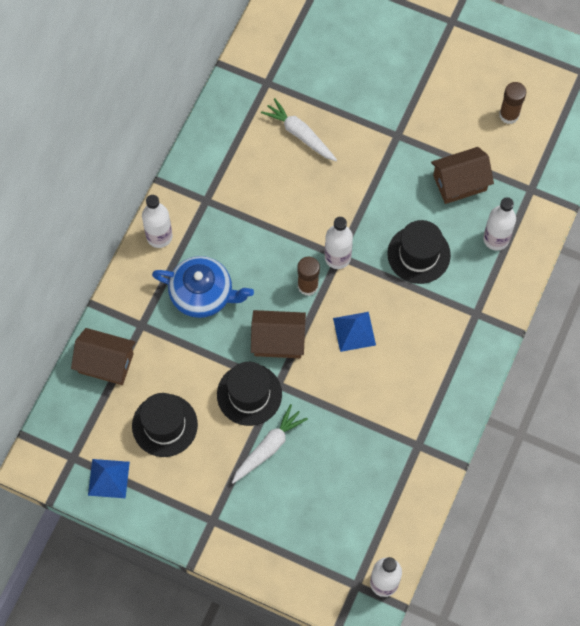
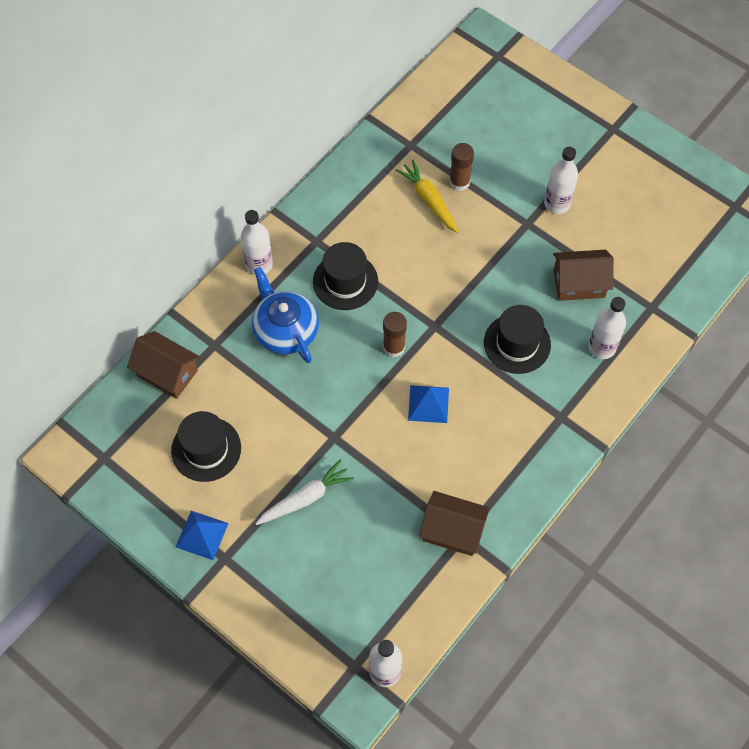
camera: 15 degrees right, 5 degrees down
blue pyramid [88,459,130,498] -> blue pyramid moved to [176,511,229,560]
blue teapot [152,256,254,318] -> blue teapot turned 150 degrees counterclockwise [252,267,319,363]
black hat [217,362,282,426] -> black hat moved to [313,242,378,310]
brown house [251,310,306,358] -> brown house moved to [419,491,490,556]
white carrot [261,98,337,161] -> yellow carrot [395,160,459,233]
white bottle [325,217,353,269] -> white bottle moved to [544,147,578,214]
brown glue stick [499,82,526,124] -> brown glue stick moved to [449,143,474,191]

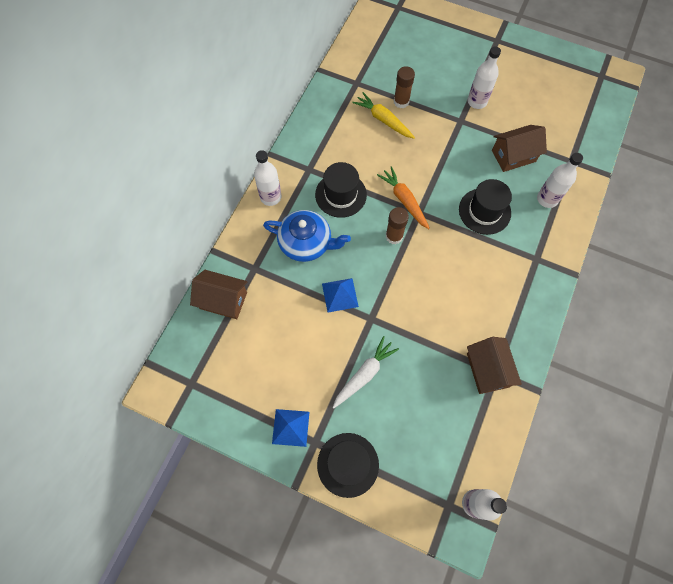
camera: 15 degrees left, 5 degrees up
black hat [171,411,241,482] -> black hat moved to [317,433,379,498]
blue teapot [252,267,319,363] -> blue teapot turned 150 degrees clockwise [263,210,351,262]
blue pyramid [408,385,449,423] -> blue pyramid moved to [322,278,359,313]
brown house [419,491,490,556] -> brown house turned 75 degrees clockwise [467,337,522,394]
none -> orange carrot [377,166,430,229]

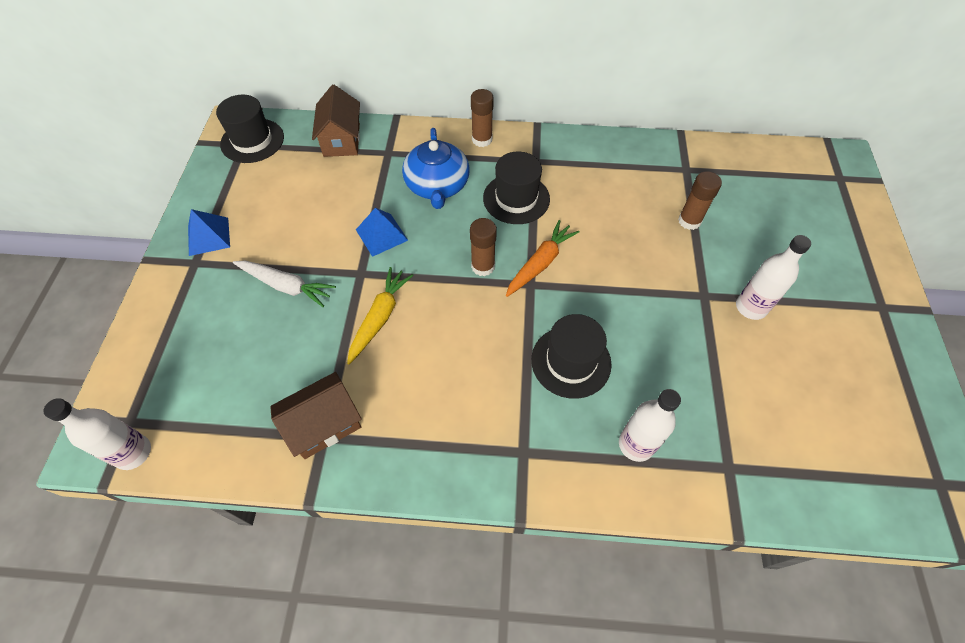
camera: 70 degrees right, 10 degrees down
white bottle [254,150,282,206] -> brown glue stick [471,89,494,147]
black hat [317,433,379,498] -> black hat moved to [216,95,284,163]
yellow carrot [352,92,415,139] -> yellow carrot moved to [347,267,414,365]
brown house [492,125,547,172] -> none

